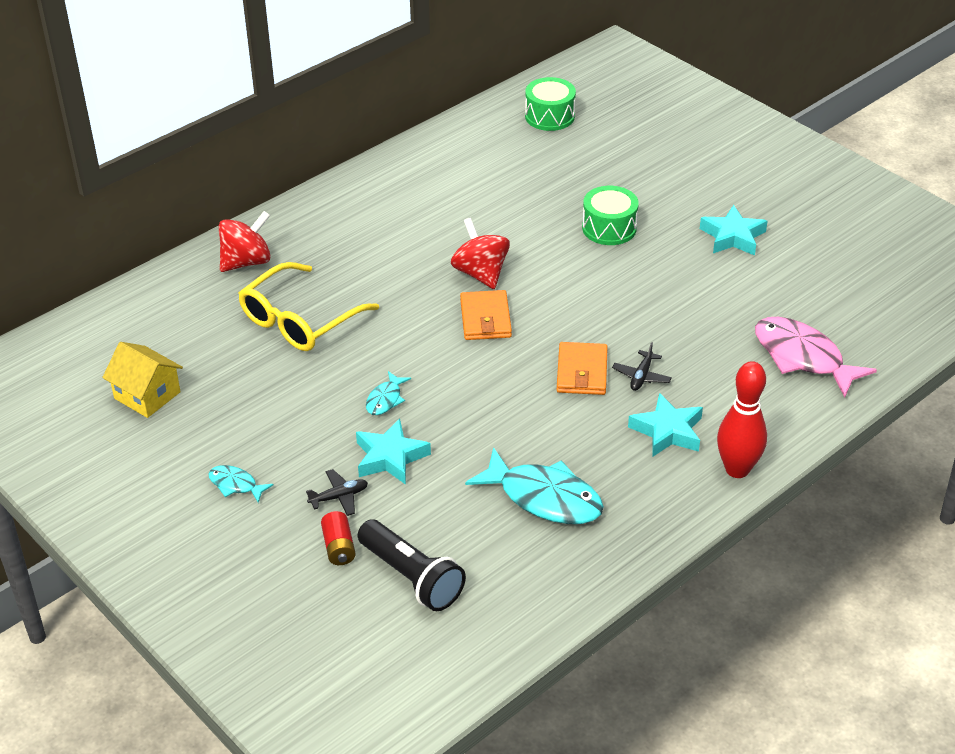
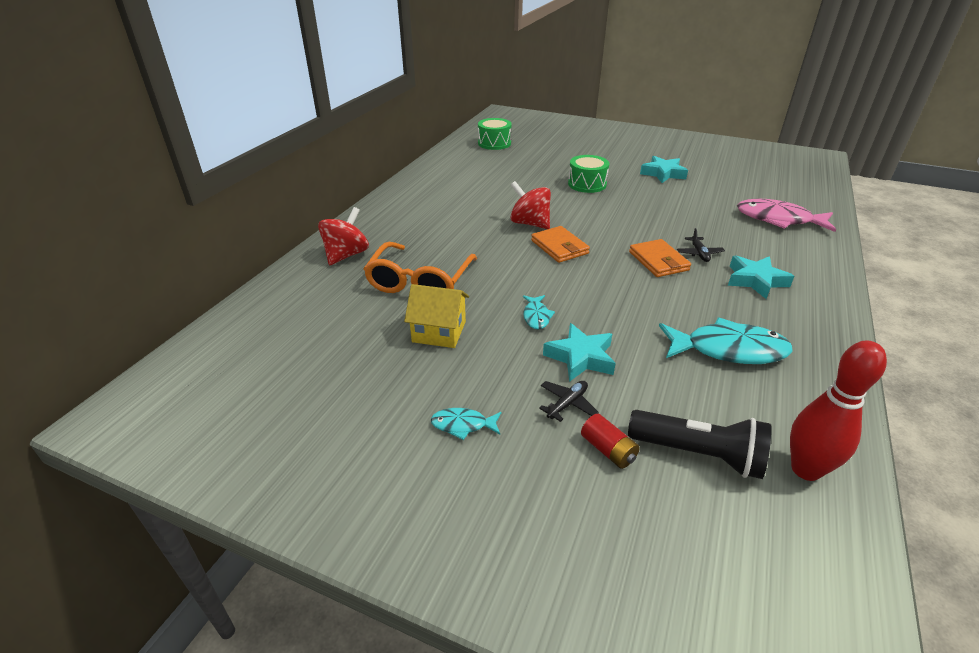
camera: 25 degrees left, 5 degrees down
yellow house [102,342,183,418] -> yellow house moved to [404,284,469,348]
yellow glasses [238,262,379,351] -> orange glasses [364,242,477,293]
red bowling pin [717,361,767,478] -> red bowling pin moved to [790,341,887,481]

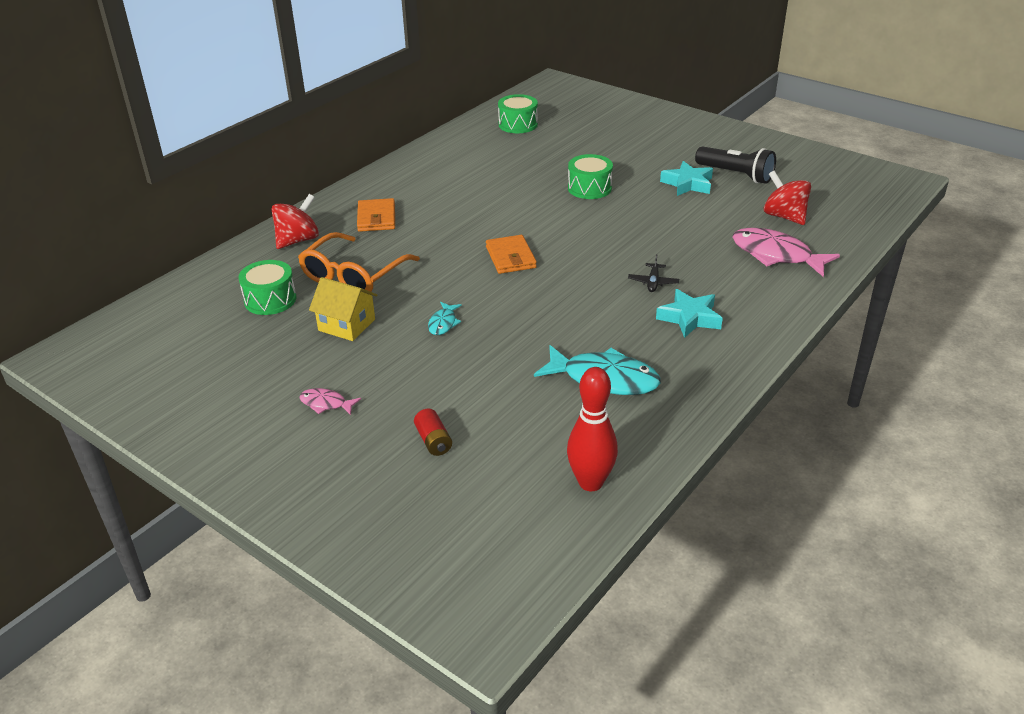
camera: 15 degrees right, 0 degrees up
turquoise fish [431,408,501,440] -> pink fish [299,388,361,415]
red spinning top [510,181,551,229] -> red spinning top moved to [764,171,811,225]
black plane [539,381,599,422] -> none
turquoise star [543,323,616,382] -> none
black flashlight [628,410,771,479] -> black flashlight moved to [695,146,776,184]
orange wallet [629,239,691,277] -> orange wallet moved to [357,198,395,232]
none -> green drum [238,260,296,315]

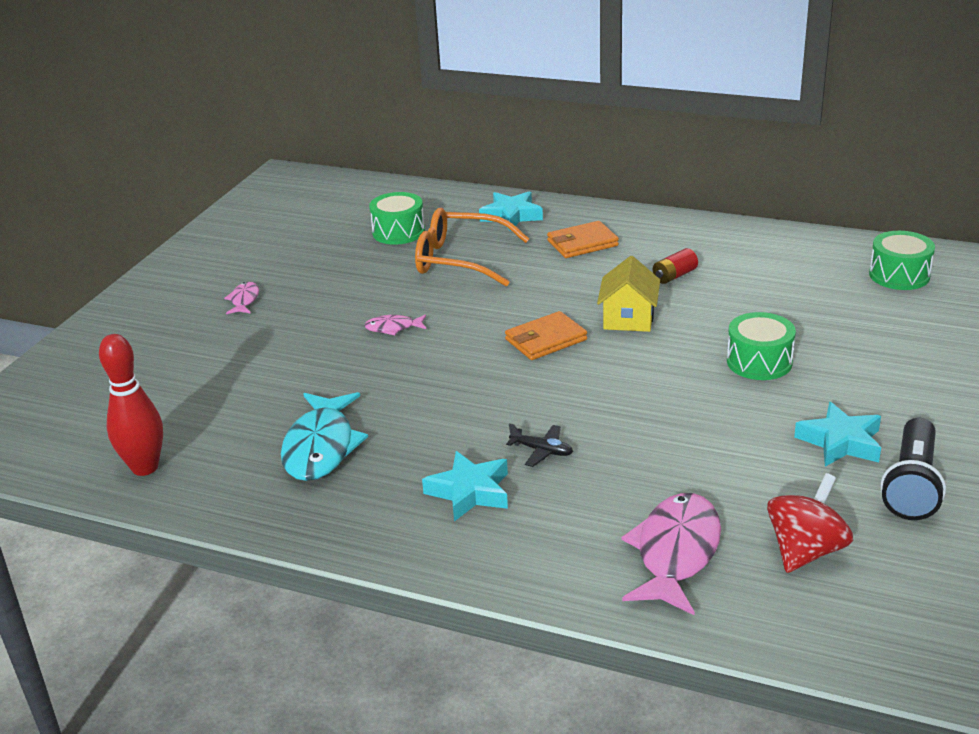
camera: 75 degrees right, 5 degrees down
red spinning top [272,194,319,249] -> turquoise star [479,191,543,231]
yellow house [309,277,378,341] -> yellow house moved to [597,256,660,332]
red battery [414,408,452,456] -> red battery moved to [653,248,698,284]
turquoise fish [428,302,462,335] -> pink fish [364,315,426,335]
black plane [628,254,679,292] -> black plane turned 150 degrees counterclockwise [506,423,573,467]

